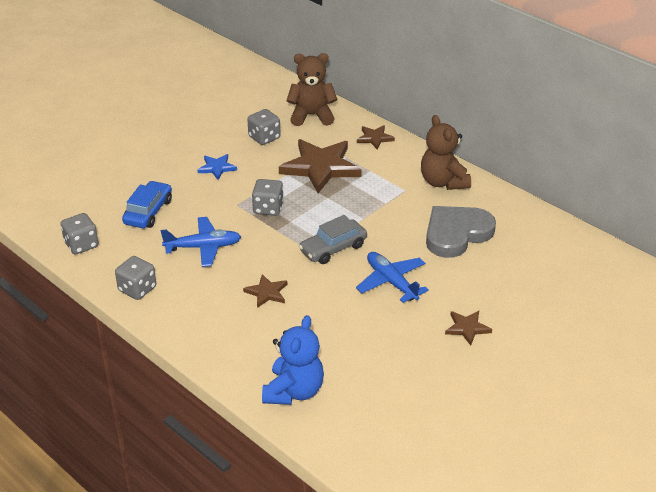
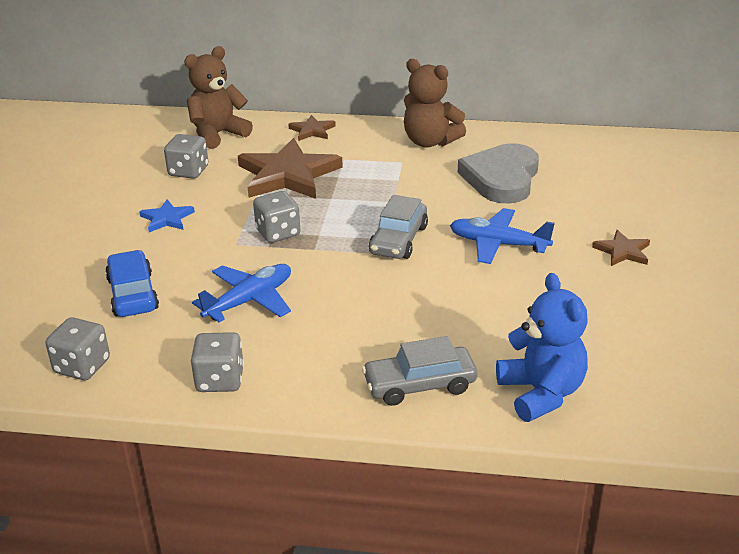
camera: 35 degrees left, 5 degrees down
brown star [243,274,287,308] -> none
none -> grey car [362,336,477,406]

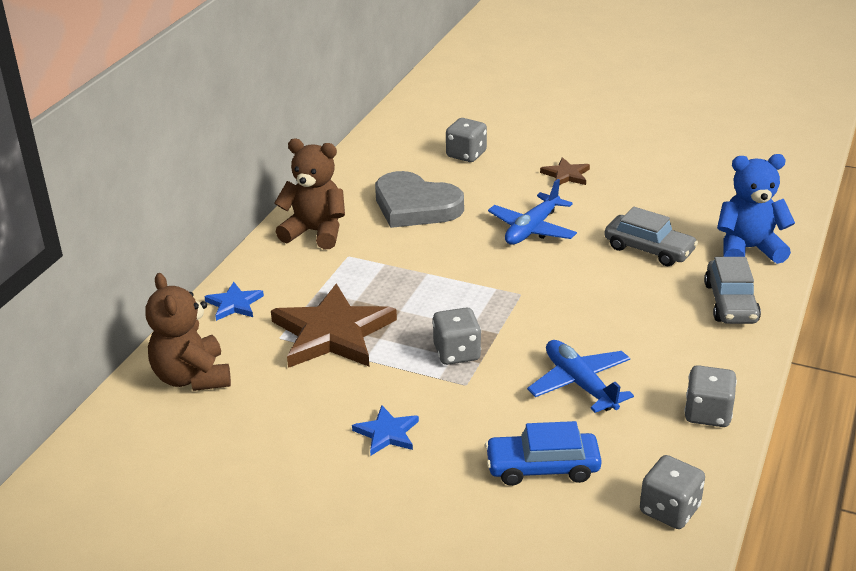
camera: 75 degrees left, 0 degrees up
grey dice [164,134,208,179] -> grey dice moved to [446,118,487,162]
brown star [288,115,336,141] -> blue star [204,282,264,321]
grey car [369,195,428,259] -> grey car moved to [604,207,698,266]
brown teddy bear [404,59,466,148] -> brown teddy bear turned 120 degrees counterclockwise [274,139,345,249]

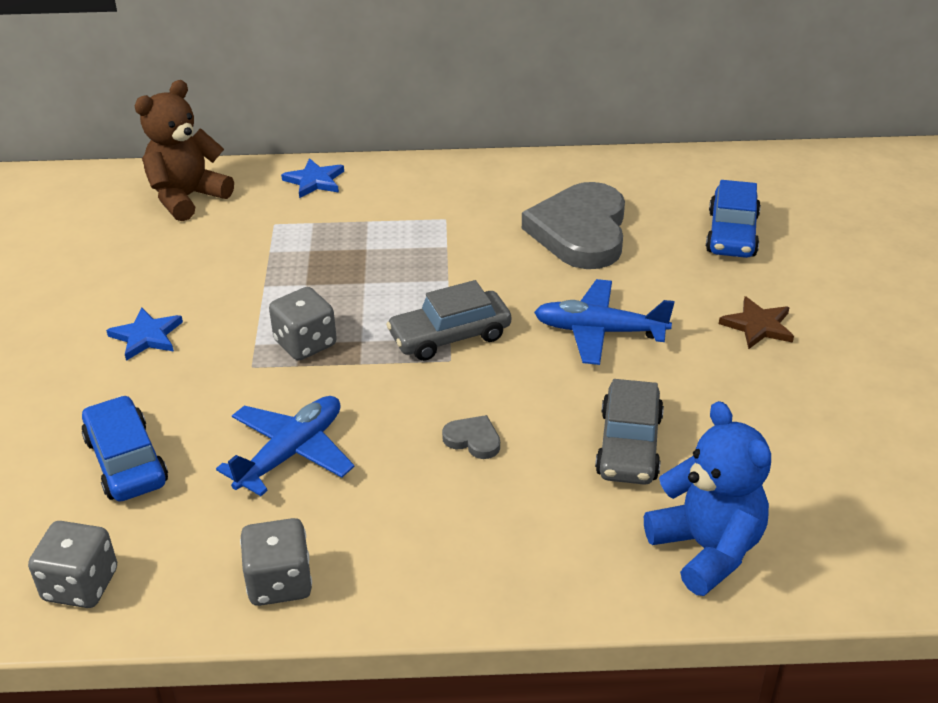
camera: 65 degrees right, 5 degrees up
brown star [271,283,397,368] -> none
brown teddy bear [274,139,345,249] -> none
grey dice [446,118,487,162] -> blue car [706,180,761,258]
grey car [704,257,761,324] -> grey car moved to [386,280,511,361]
none -> grey heart [442,415,500,459]

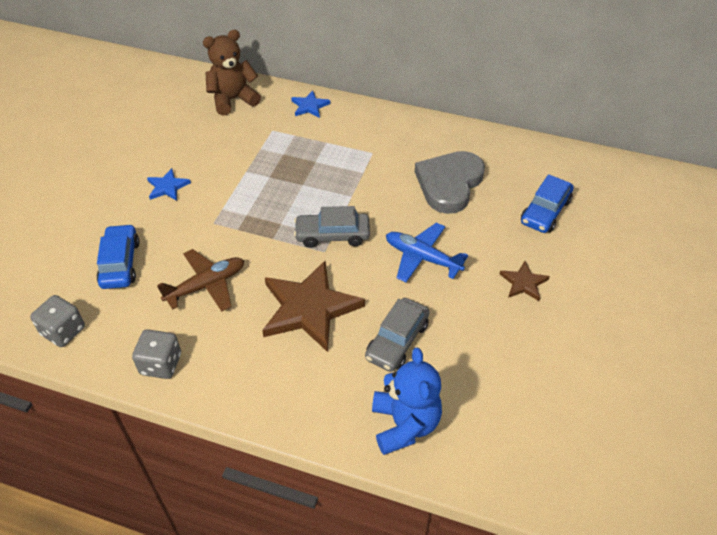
camera: 20 degrees right, 10 degrees up
blue plane [216,396,354,496] -> brown plane [157,249,244,312]
grey dice [269,287,337,361] -> none
grey heart [442,415,500,459] -> brown star [262,261,365,352]

